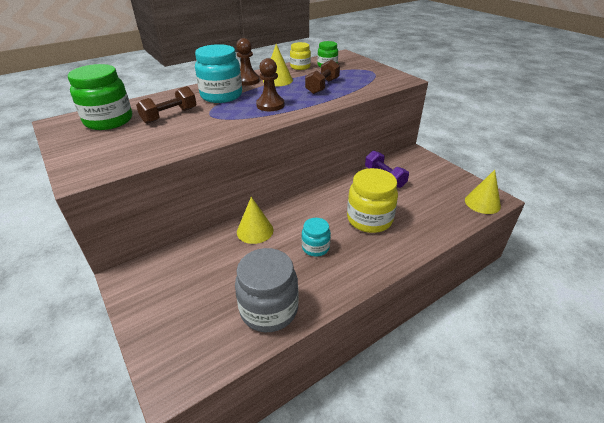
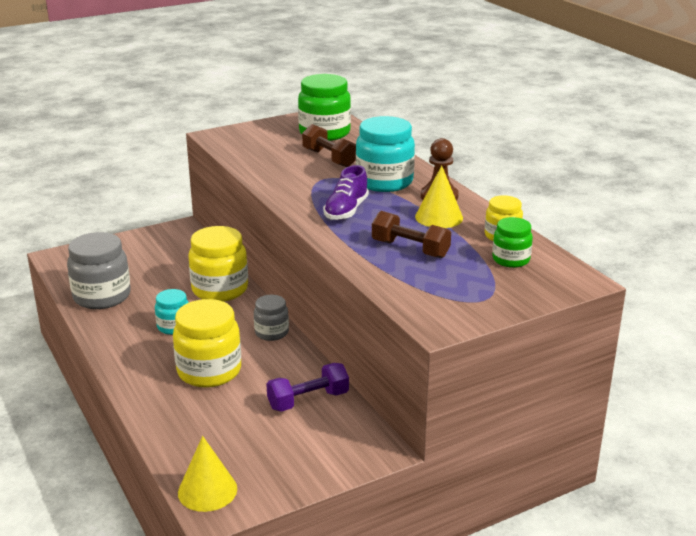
camera: 95 degrees right, 10 degrees down
yellow cone [237,197,273,244] -> yellow jar [188,226,248,302]
brown pawn [256,58,284,111] -> purple shoe [323,165,369,220]
none -> grey jar [254,295,289,341]

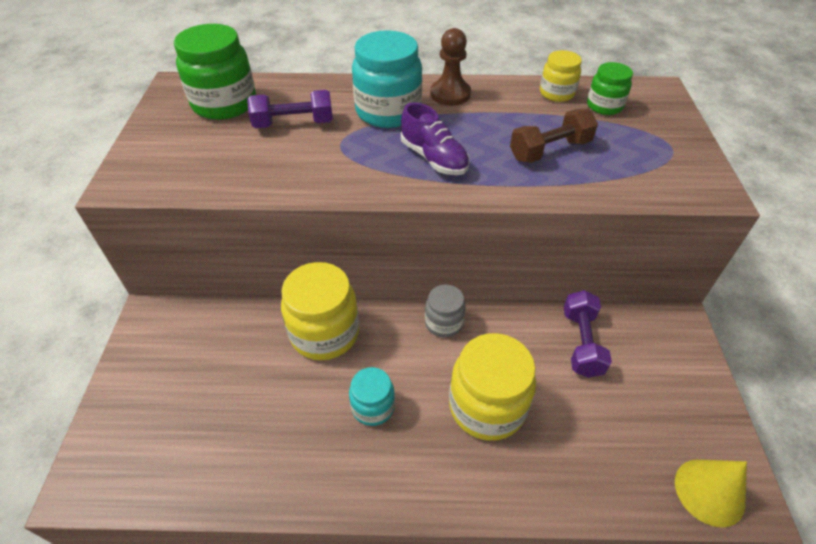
camera: 60 degrees left, 20 degrees up
grey jar [67,232,131,309] -> none
brown dumbbell [302,124,356,167] -> purple dumbbell [247,90,333,128]
yellow cone [415,165,463,228] -> none

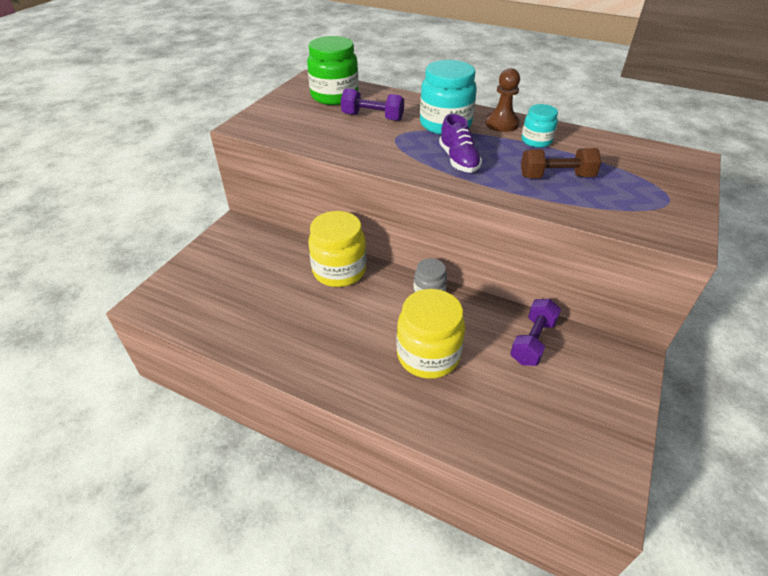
camera: 25 degrees right, 5 degrees down
turquoise jar [349,367,395,426] -> turquoise jar moved to [522,104,558,148]
yellow jar [540,50,582,102] -> none
green jar [587,62,633,115] -> none
yellow cone [675,459,747,528] -> none

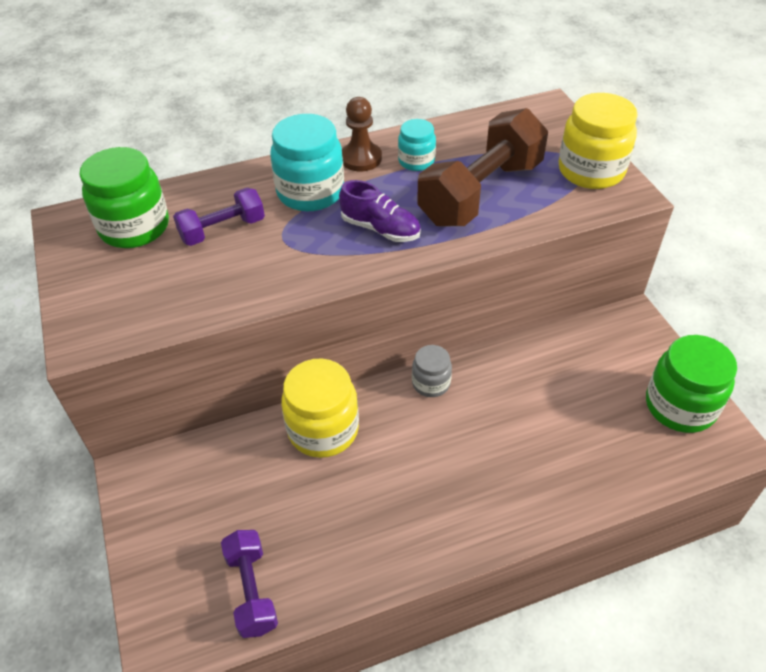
camera: 45 degrees left, 5 degrees up
yellow jar [396,289,465,379] -> yellow jar moved to [558,93,637,189]
purple dumbbell [510,299,561,366] -> purple dumbbell moved to [221,530,278,638]
brown dumbbell [521,148,601,178] -> brown dumbbell [417,108,548,227], size x1.82
none -> green jar [646,335,737,433]

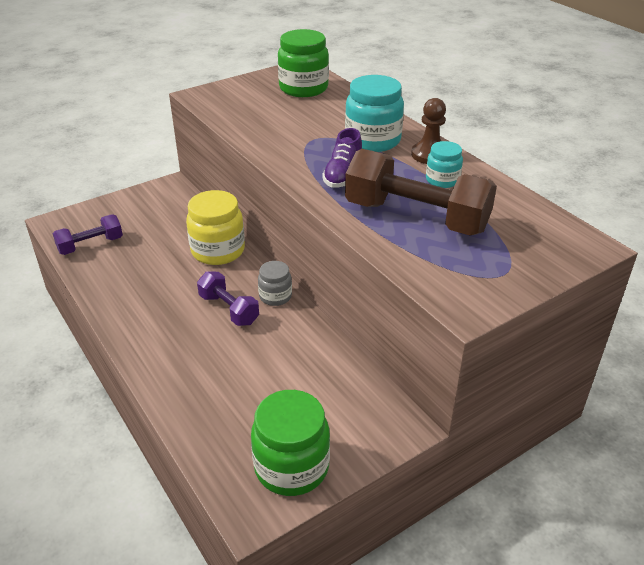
camera: 75 degrees right, 10 degrees down
purple dumbbell [173,188,265,246] -> purple dumbbell moved to [197,271,259,326]
yellow jar [558,93,637,189] -> none

